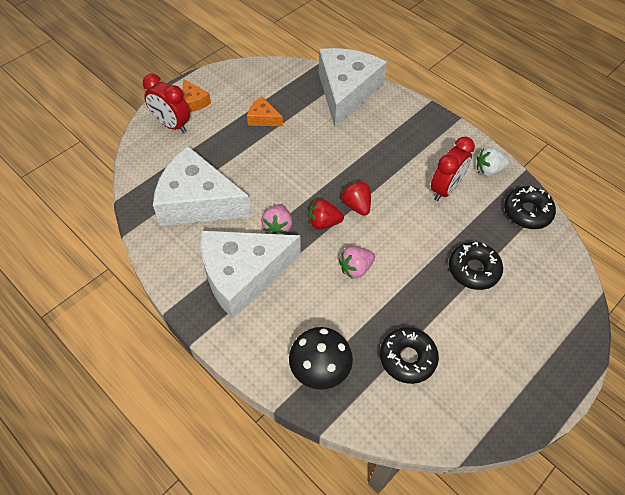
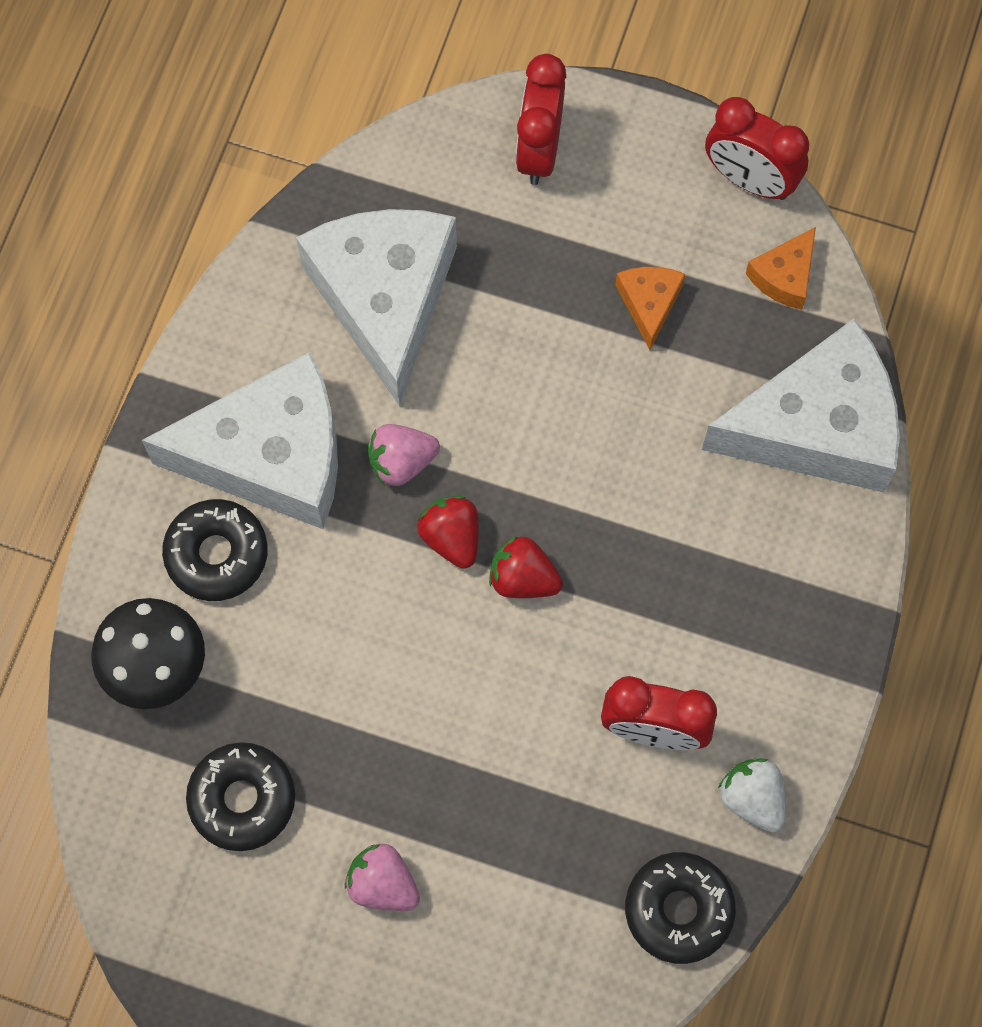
camera: 65 degrees right, 15 degrees up
orange cheese [182,79,211,112] -> orange cheese moved to [745,227,816,310]
white cheese [200,230,300,319] -> white cheese turned 135 degrees clockwise [142,352,338,529]
pink strawberry [339,247,375,279] -> pink strawberry moved to [345,844,420,911]
red strawberry [341,181,371,216] -> red strawberry turned 105 degrees counterclockwise [489,536,563,598]
black donut [449,242,503,290] -> black donut moved to [162,499,268,601]
none -> red clock [705,97,809,200]

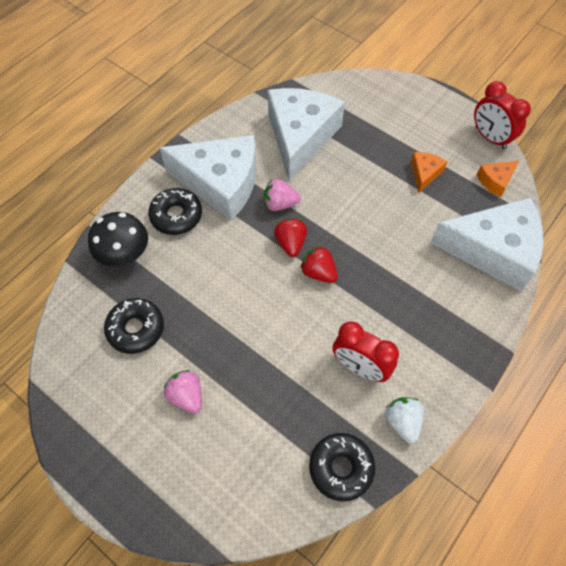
camera: 20 degrees right, 10 degrees down
red clock [516,54,566,185] -> none

